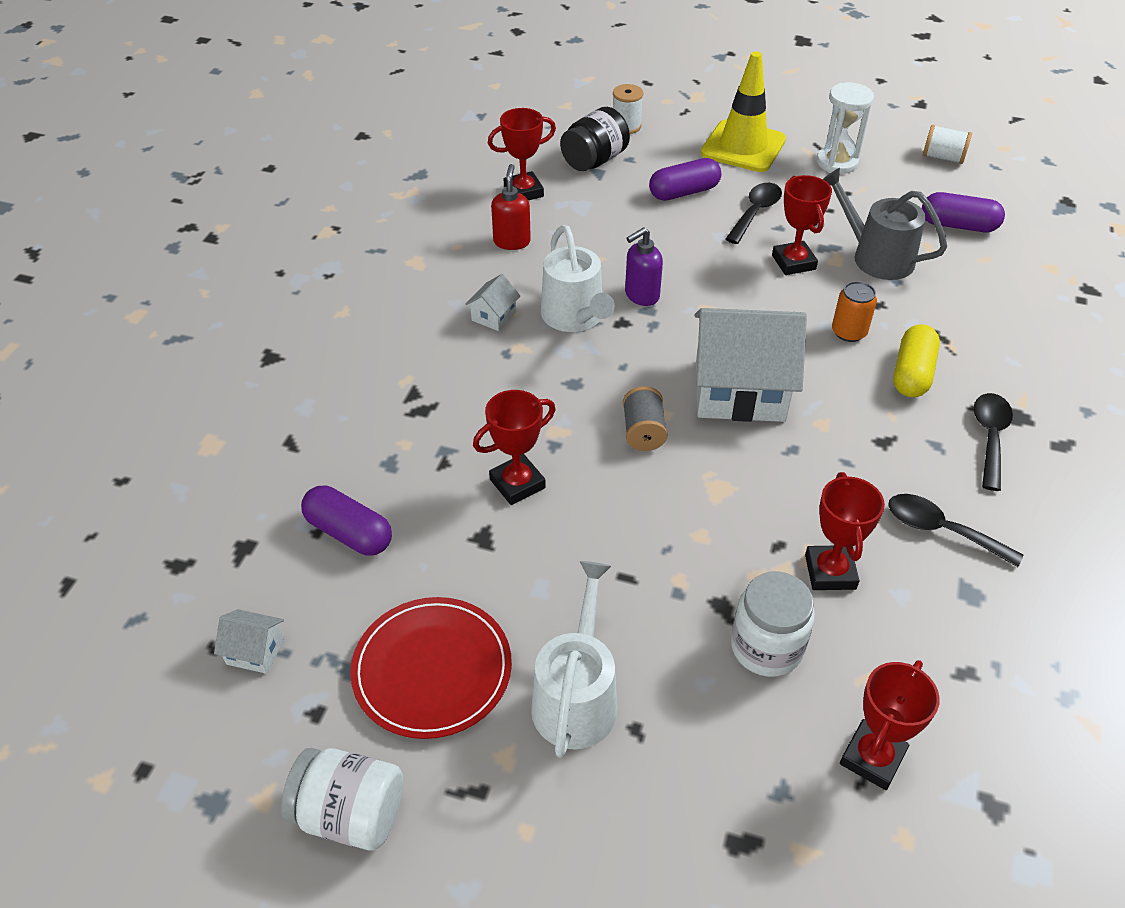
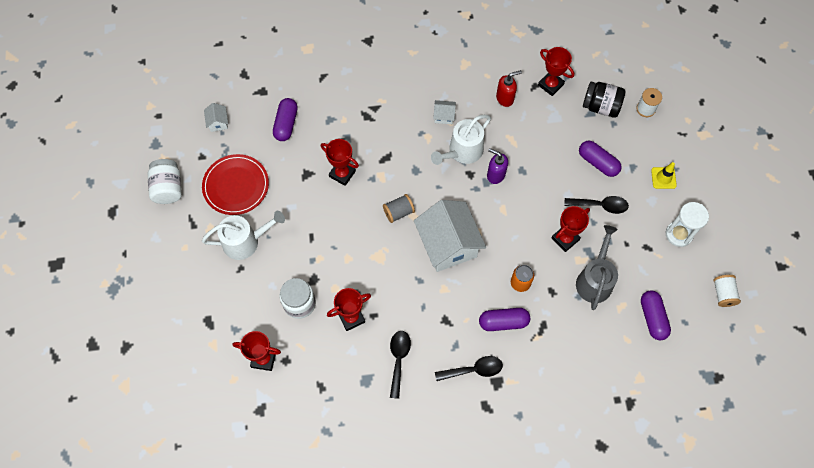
camera: 65 degrees right, 20 degrees up
yellow traffic cone [701,51,786,172] -> yellow traffic cone [651,162,677,189], size x0.50
yellow capsule [894,324,940,397] -> purple capsule [479,308,530,331]

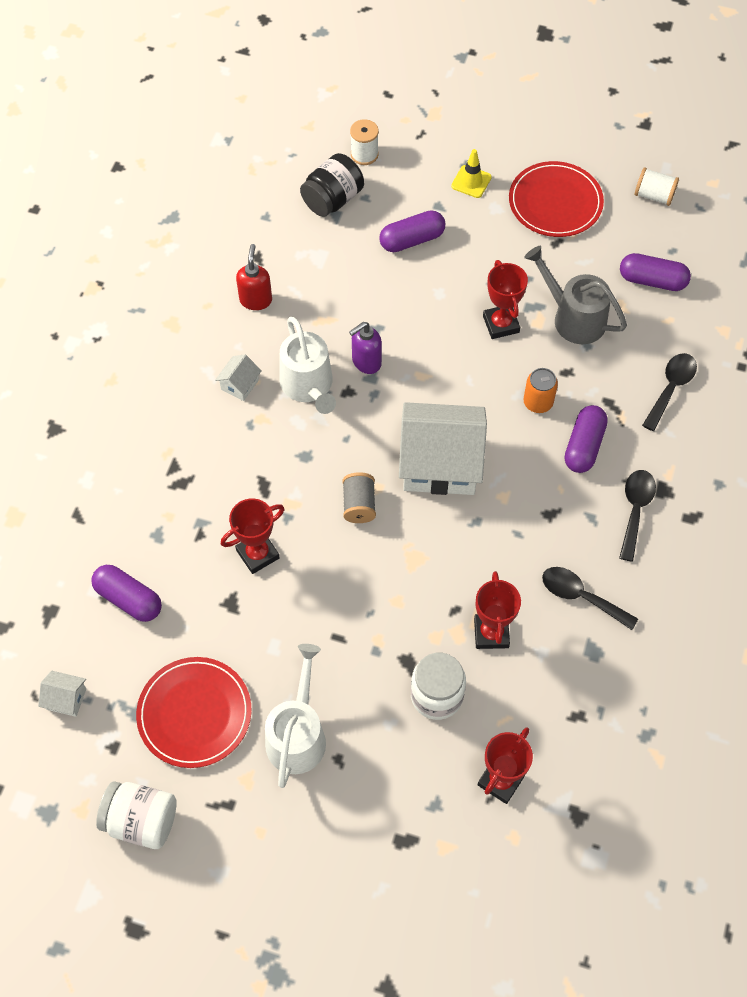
camera: 65 degrees left, 5 degrees down
red trophy [538,47,574,96] -> none
black spoon [564,196,629,214] -> black spoon moved to [642,353,697,431]
white hourglass [665,202,709,247] -> red plate [509,161,604,237]

